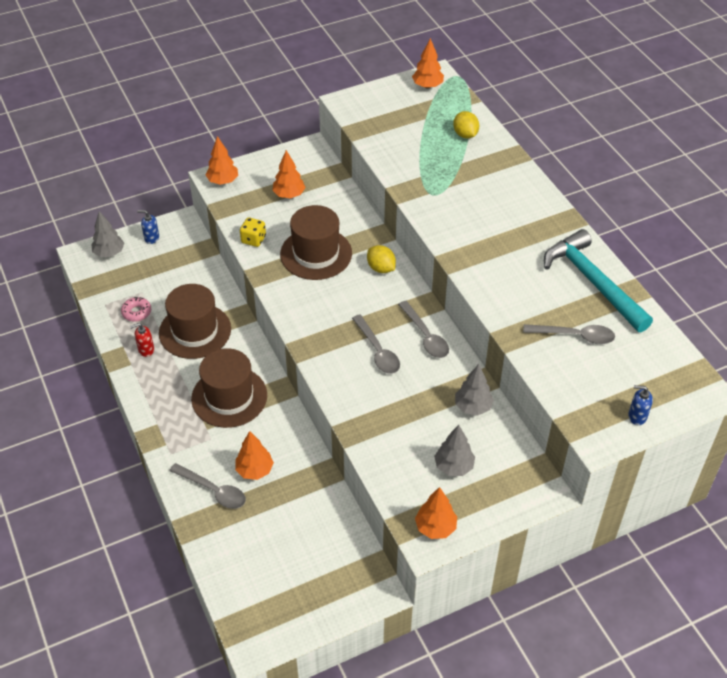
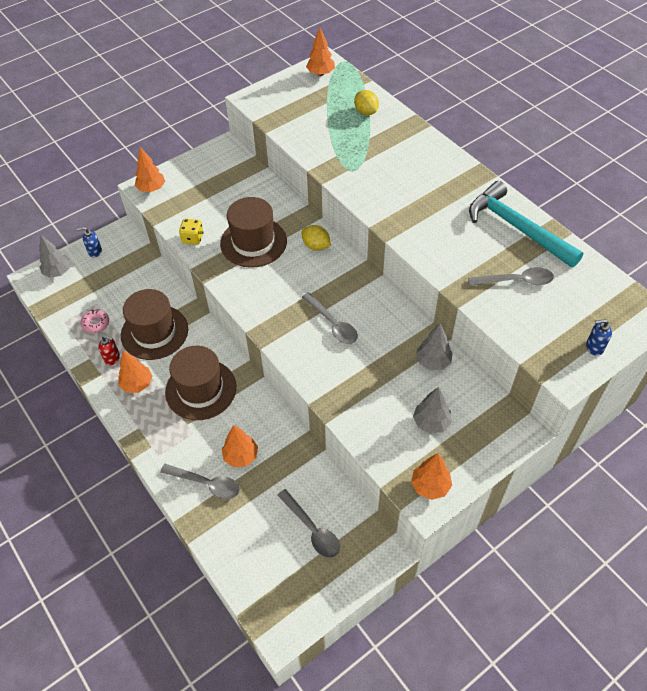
camera: 10 degrees left, 5 degrees up
red soap dispenser [130,323,154,357] -> red soap dispenser turned 135 degrees counterclockwise [98,335,120,365]
orange tree [272,150,306,198] -> orange tree moved to [119,350,153,393]
grey spoon [398,301,449,358] -> grey spoon moved to [277,489,340,558]

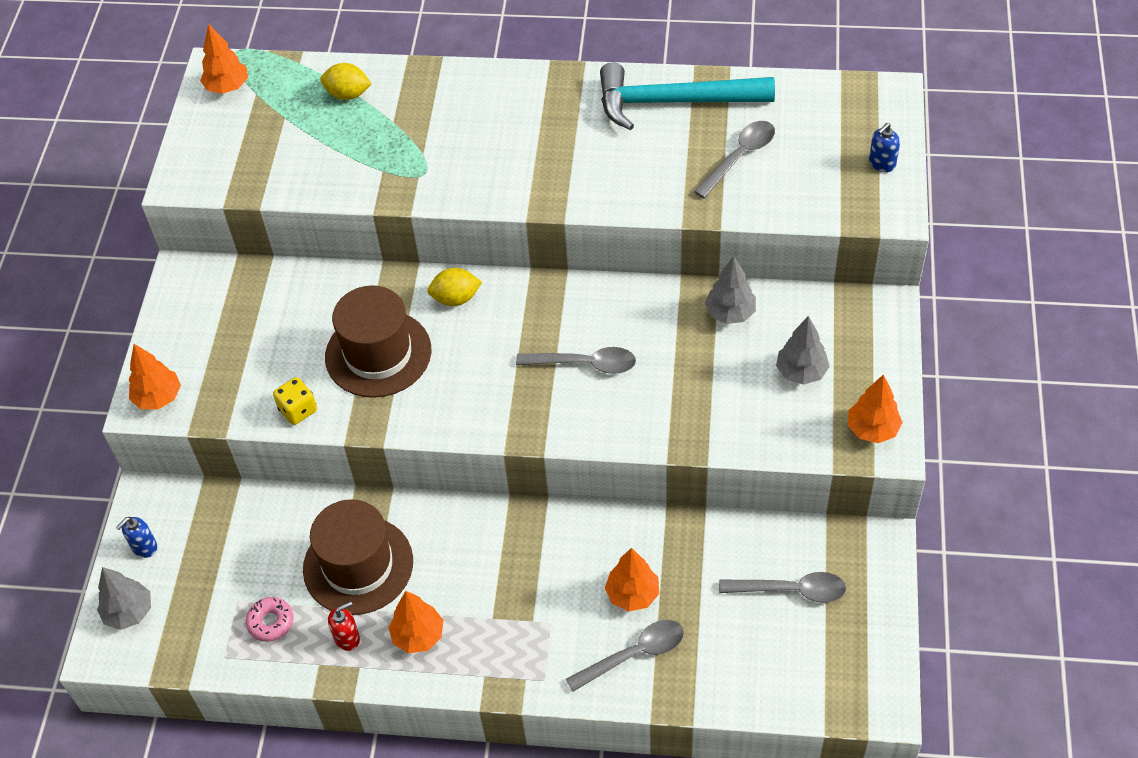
camera: 45 degrees left, 0 degrees up
brown hat [165,346,236,420] -> none

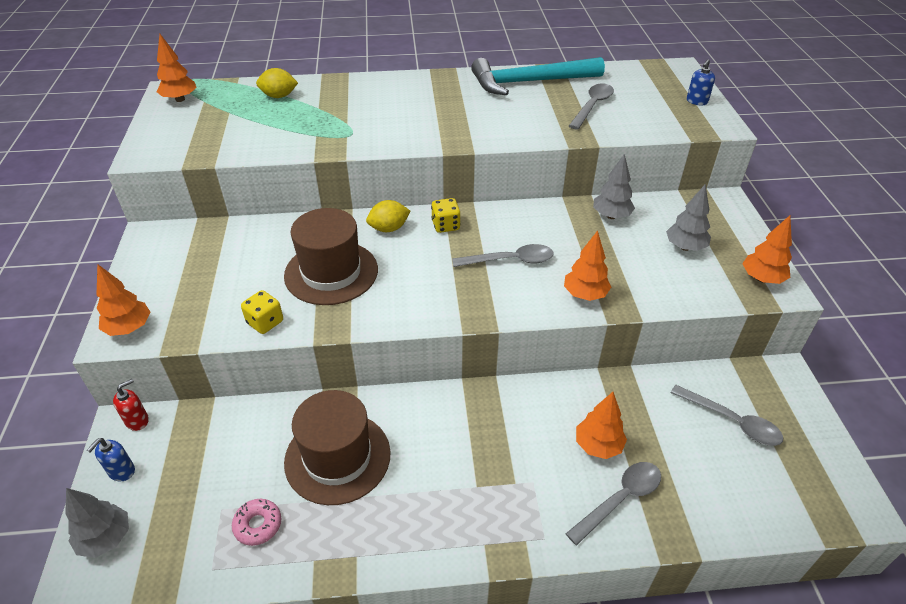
camera: 15 degrees left, 10 degrees down
red soap dispenser [328,601,360,651] -> red soap dispenser moved to [113,379,149,431]
orange tree [388,591,443,653] -> orange tree moved to [564,230,611,301]
grey spoon [719,572,846,603] -> grey spoon turned 45 degrees clockwise [671,385,783,446]
none -> yellow dice [431,198,461,233]

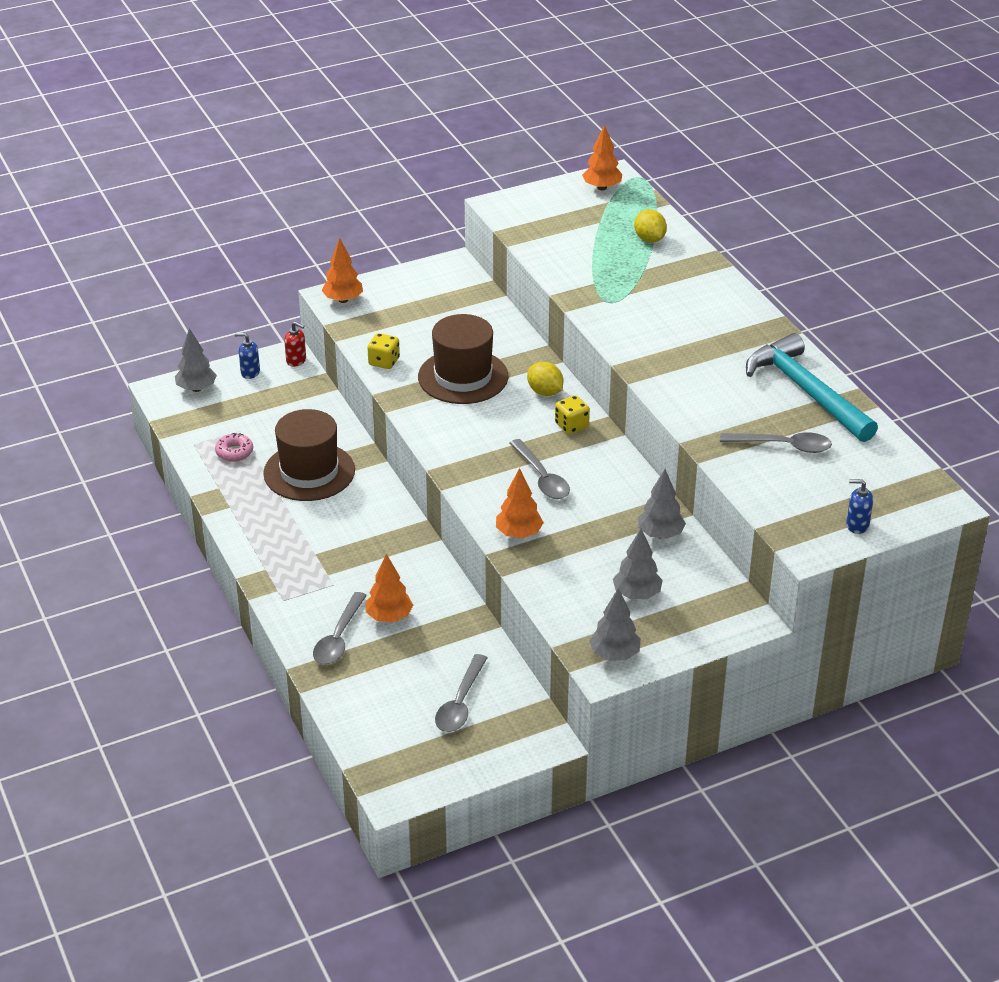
camera: 70 degrees right, 5 degrees down
grey spoon [566,462,661,545] -> grey spoon turned 75 degrees clockwise [313,592,367,665]
orange tree [742,215,792,284] -> grey tree [589,588,641,661]

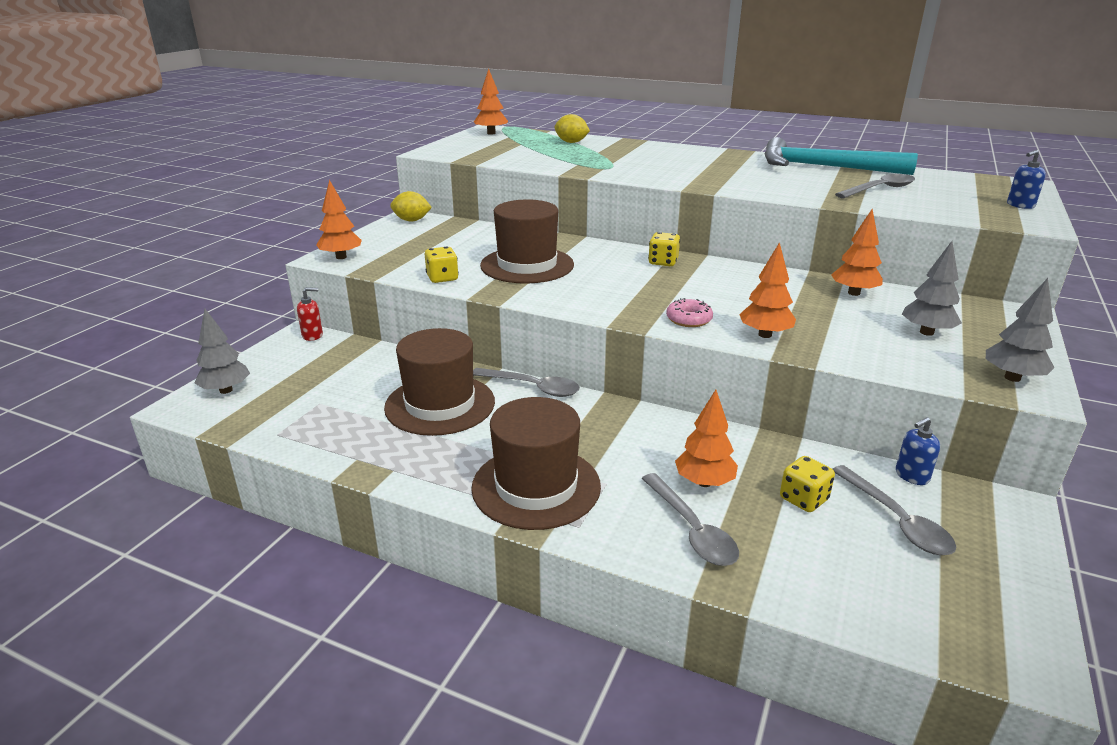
camera: 40 degrees left, 10 degrees down
pink donut [215,433,253,462] -> pink donut moved to [666,298,713,327]
blue soap dispenser [235,333,260,379] -> blue soap dispenser moved to [896,417,940,485]
grey spoon [509,439,570,499] -> grey spoon moved to [473,368,580,397]
yellow lemon [527,362,563,396] -> yellow lemon moved to [390,191,432,222]
grey tree [638,469,686,539] -> orange tree [831,209,883,296]
none -> brown hat [471,397,601,530]
none -> yellow dice [780,456,835,512]

